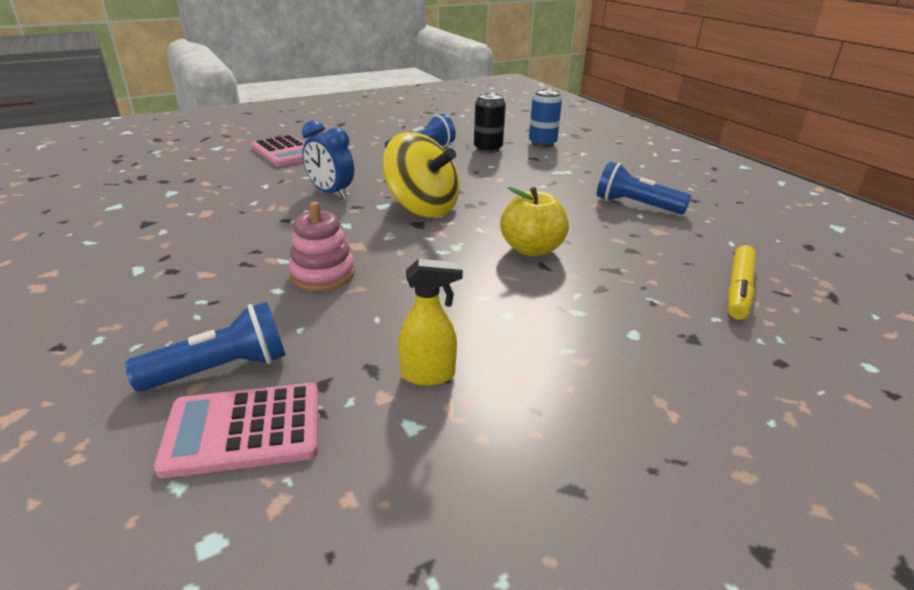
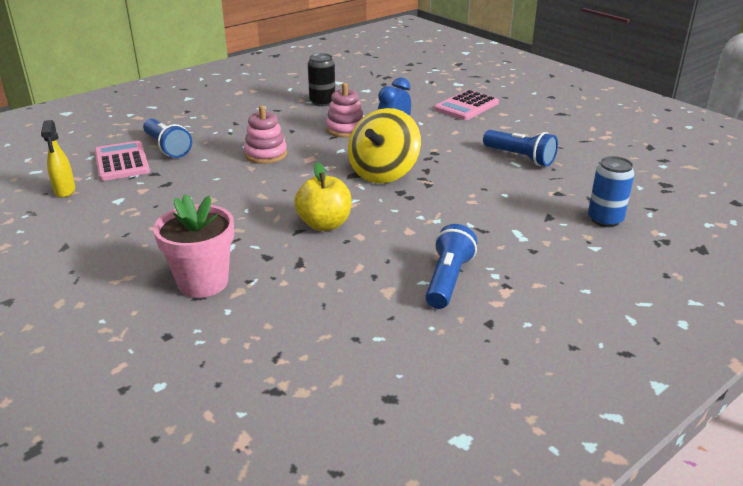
camera: 80 degrees right, 0 degrees up
yellow spray bottle [398,259,463,386] -> yellow spray bottle moved to [41,120,75,198]
black can [474,92,506,153] -> black can moved to [308,53,335,106]
yellow marker [728,245,756,320] -> none
none -> pink flower pot [153,194,234,298]
none -> pink stacking toy [326,83,363,138]

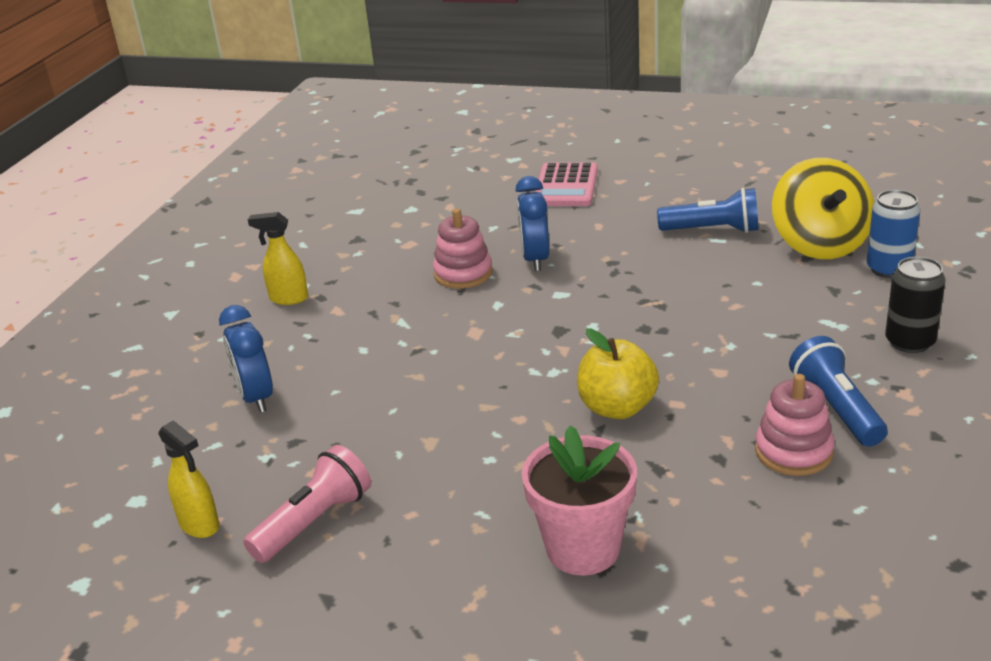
camera: 30 degrees left, 0 degrees up
pink calculator [95,141,150,181] -> none
blue flashlight [143,119,192,158] -> blue clock [219,305,273,413]
pink stacking toy [244,105,287,164] -> pink stacking toy moved to [755,374,835,476]
black can [308,53,335,106] -> black can moved to [885,257,946,353]
yellow spinning top [348,108,421,183] -> yellow spinning top moved to [772,158,875,259]
none -> pink flashlight [243,445,371,563]
none -> yellow spray bottle [248,212,308,305]

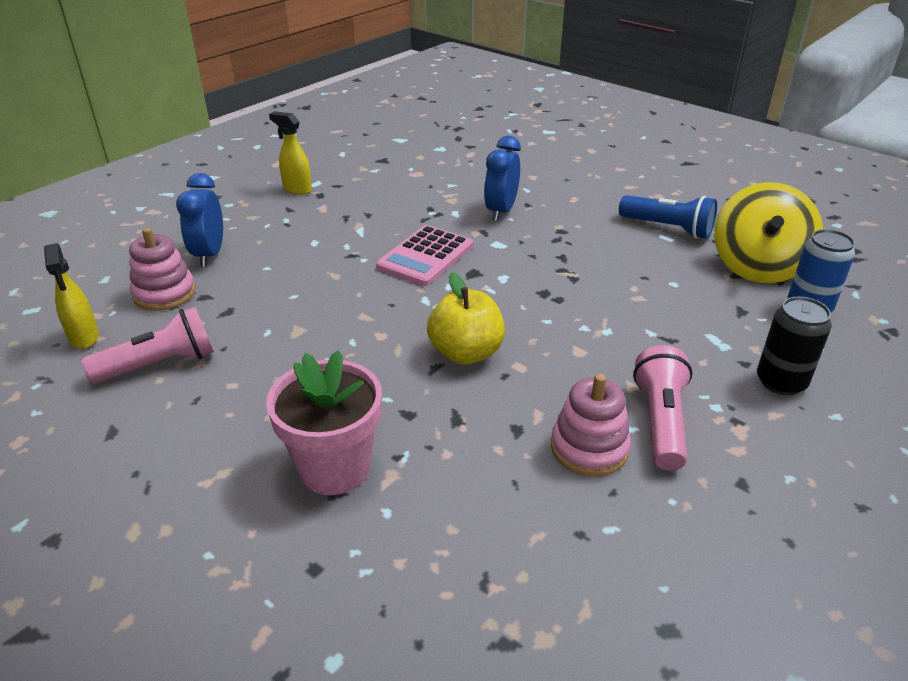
camera: 20 degrees right, 5 degrees up
pink stacking toy [433,208,493,289] -> pink stacking toy moved to [129,227,195,311]
pink calculator [535,162,598,206] -> pink calculator moved to [376,225,473,286]
blue flashlight [789,336,888,447] -> pink flashlight [633,345,692,471]

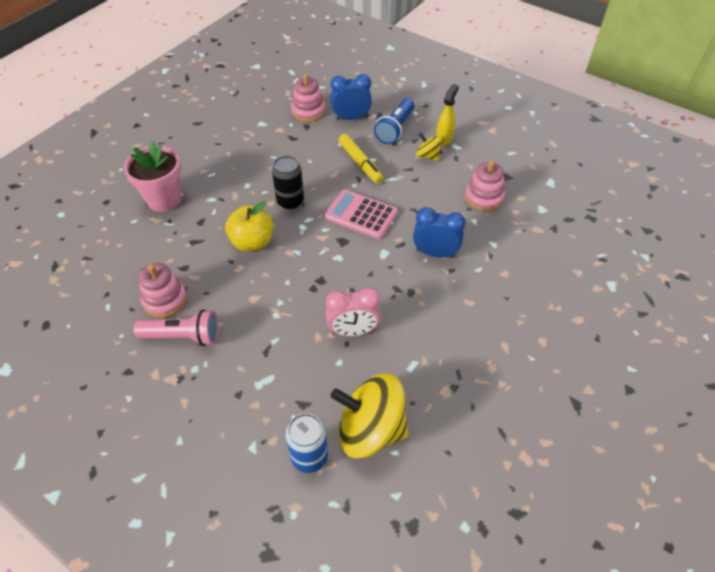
camera: 85 degrees right, 15 degrees up
yellow spray bottle [44,243,99,349] -> none
pink flashlight [81,306,214,384] -> none
blue flashlight [619,195,717,239] -> blue flashlight moved to [374,98,415,144]
black can [757,297,832,395] -> black can moved to [272,156,304,209]
none -> pink clock [326,287,381,337]
none -> yellow marker [339,134,383,184]
none -> yellow spinning top [416,132,442,161]
none -> pink stacking toy [465,160,505,211]

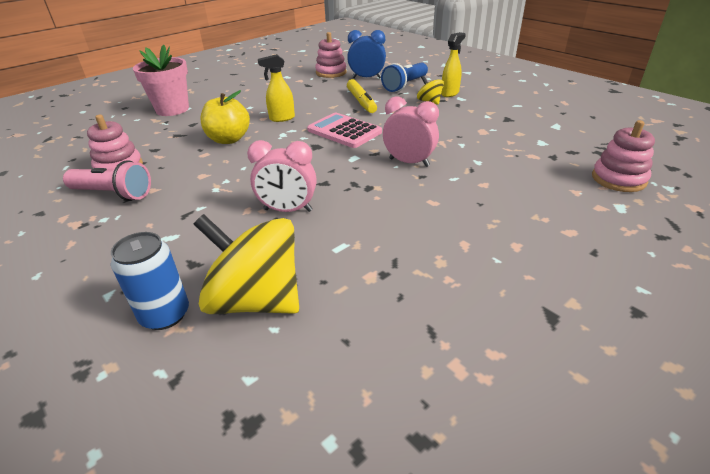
camera: 15 degrees right, 15 degrees down
black can [272,156,304,209] -> yellow spray bottle [258,54,295,122]
blue clock [413,207,466,258] -> pink clock [383,96,439,167]
pink stacking toy [465,160,505,211] -> pink stacking toy moved to [592,120,655,192]

